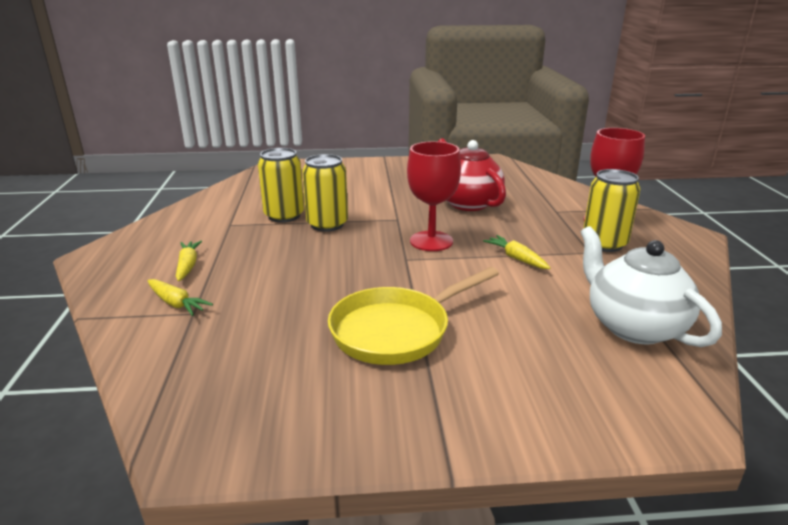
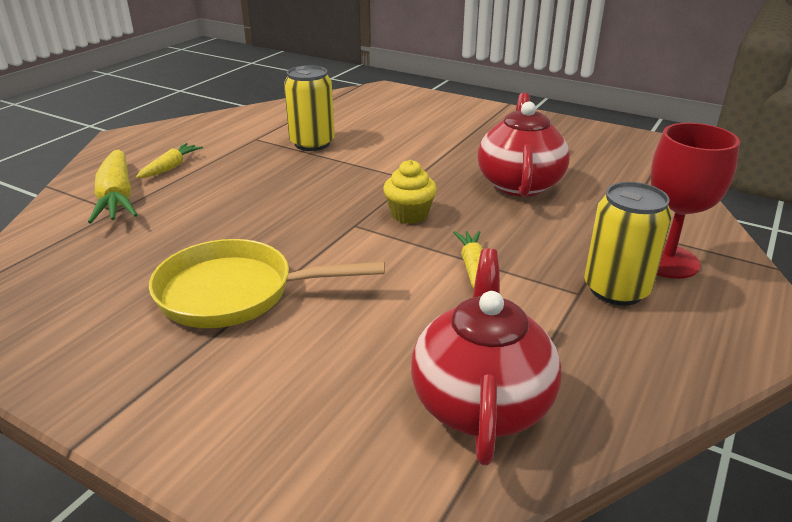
camera: 35 degrees right, 5 degrees up
yellow carrot [147,279,213,316] -> yellow carrot [88,149,137,224], size x1.73
yellow can [302,154,348,232] -> none
red goblet [407,141,461,251] -> yellow cupcake [383,160,437,224]
white teapot [580,226,722,347] -> red teapot [411,248,561,465]

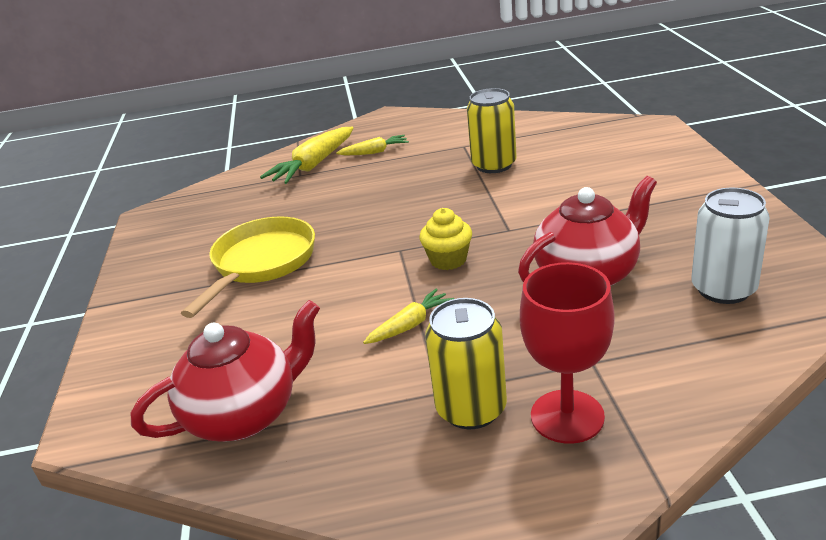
camera: 55 degrees right, 0 degrees up
yellow pan [149,239,385,328] -> yellow pan turned 60 degrees clockwise [181,216,315,318]
none -> white can [691,188,770,304]

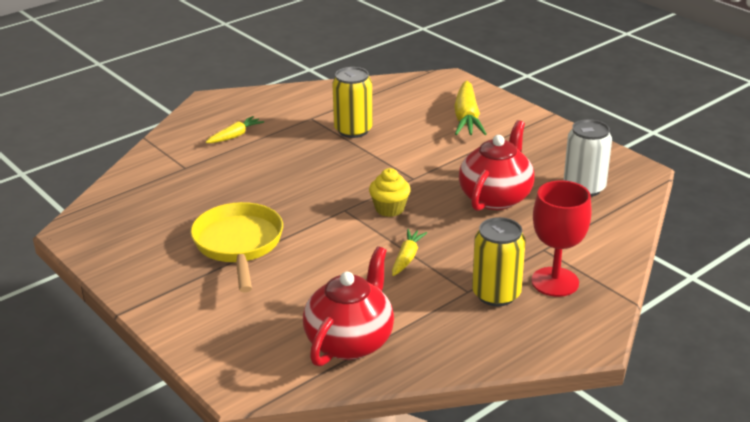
camera: 35 degrees left, 0 degrees up
yellow carrot [260,127,354,184] -> yellow carrot moved to [454,81,486,135]

